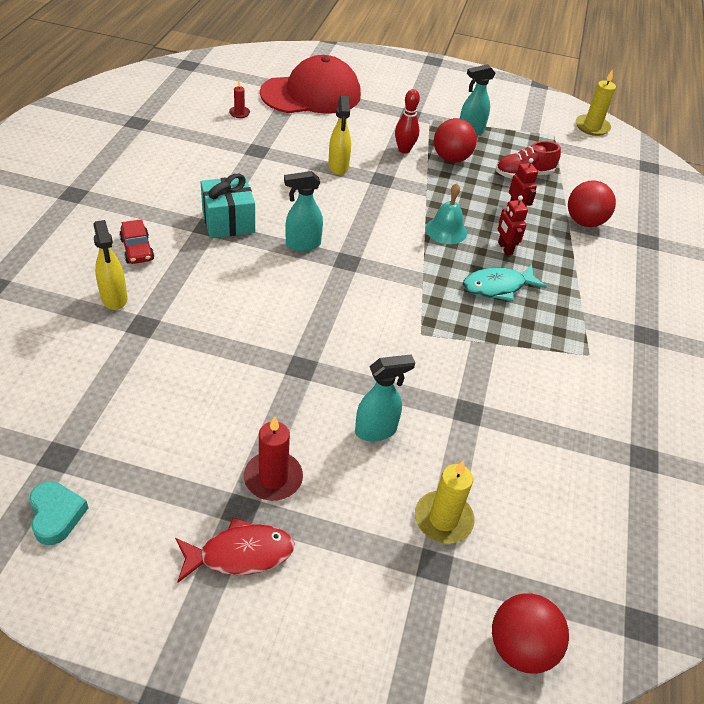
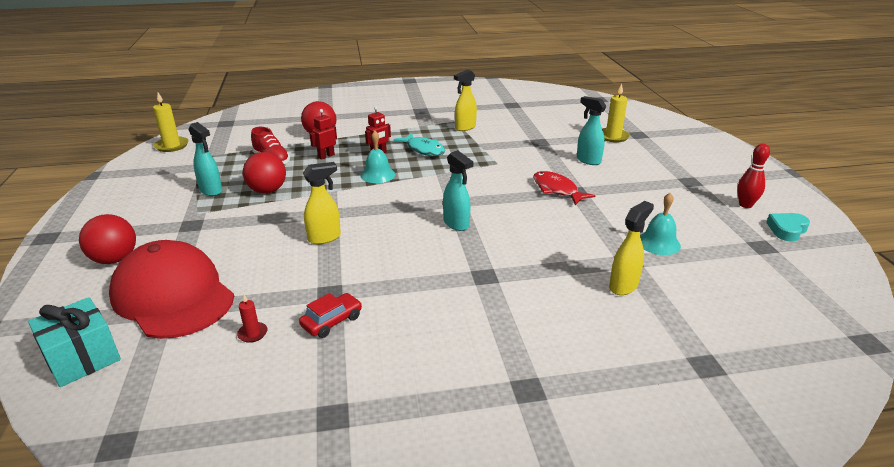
camera: 110 degrees left, 15 degrees down
red car [119,219,154,264] -> red car moved to [299,293,362,338]
red fish [175,518,295,583] -> red fish moved to [533,171,596,205]
turquoise gift [201,174,255,238] -> turquoise gift moved to [28,297,121,387]
red candle [244,416,303,501] -> none
red bowling pin [395,89,420,153] -> red bowling pin moved to [737,143,770,208]
red ball [492,593,569,674] -> red ball moved to [79,214,136,264]
none -> yellow spray bottle [454,69,477,131]
none -> turquoise bell [640,193,681,255]

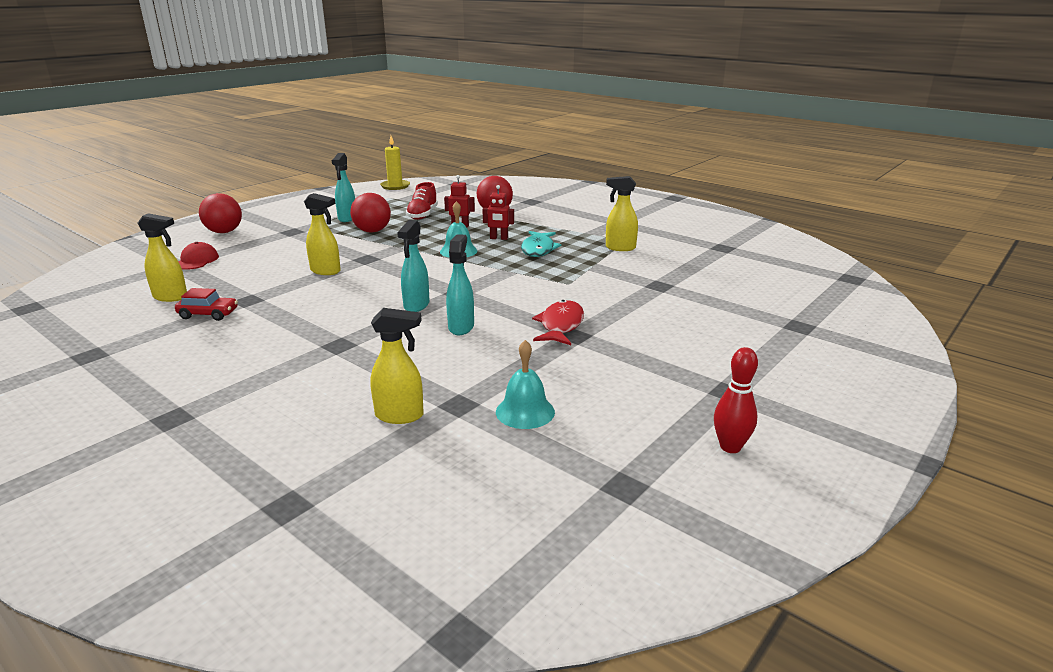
camera: 50 degrees right, 5 degrees down
turquoise gift [28,297,121,387] -> none
red cap [109,240,234,339] -> red cap [179,242,219,270], size x0.42
red candle [237,294,268,343] -> yellow spray bottle [137,213,187,302]
turquoise spray bottle [577,96,606,165] -> turquoise spray bottle moved to [446,234,474,335]
yellow candle [602,84,630,143] -> none
turquoise heart [766,213,810,242] -> none

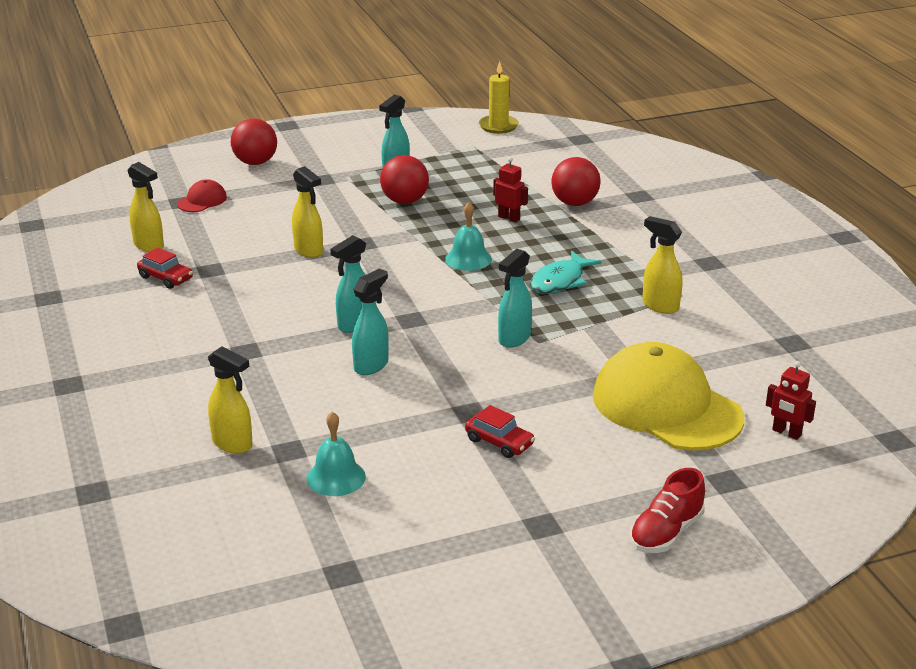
camera: 30 degrees right, 5 degrees up
red shoe [406,182,438,220] -> red shoe moved to [630,468,705,553]
red robot [482,185,514,240] -> red robot moved to [766,361,816,440]
red fish [532,300,584,345] -> none
red bowling pin [714,347,758,453] -> none
none -> red car [465,405,535,458]
none -> turquoise spray bottle [498,249,532,348]
none -> yellow cap [593,342,744,451]

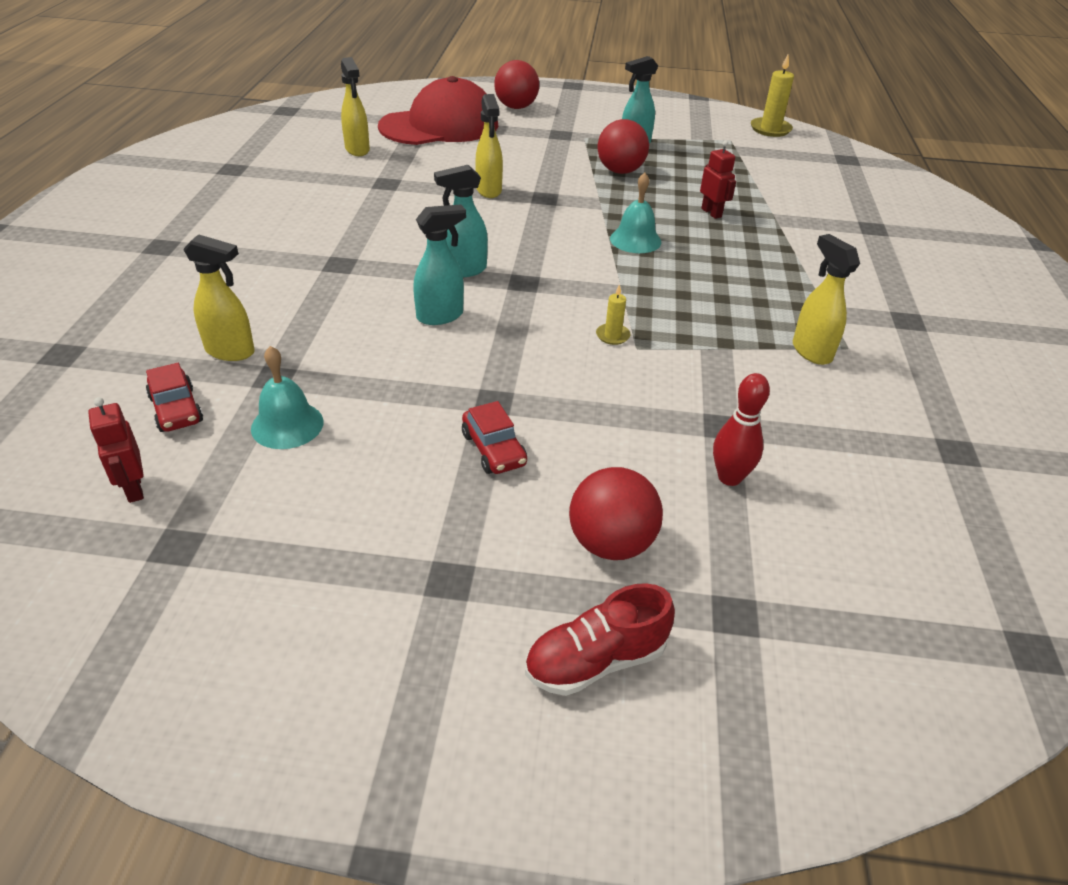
camera: 25 degrees right, 10 degrees up
red car [137,248,193,289] -> red car moved to [146,363,203,432]
red cap [177,179,227,212] -> red cap [378,76,498,145], size x2.35
yellow spray bottle [208,346,253,454] -> yellow spray bottle turned 45 degrees counterclockwise [183,234,255,361]
turquoise spray bottle [498,249,532,348] -> yellow candle [596,284,630,345]
turquoise fish [530,251,601,294] -> none
red ball [551,157,601,206] -> red ball moved to [569,467,663,560]
yellow cap [593,342,744,451] -> red bowling pin [713,373,770,486]
red robot [766,361,816,440] -> red robot moved to [88,397,144,503]

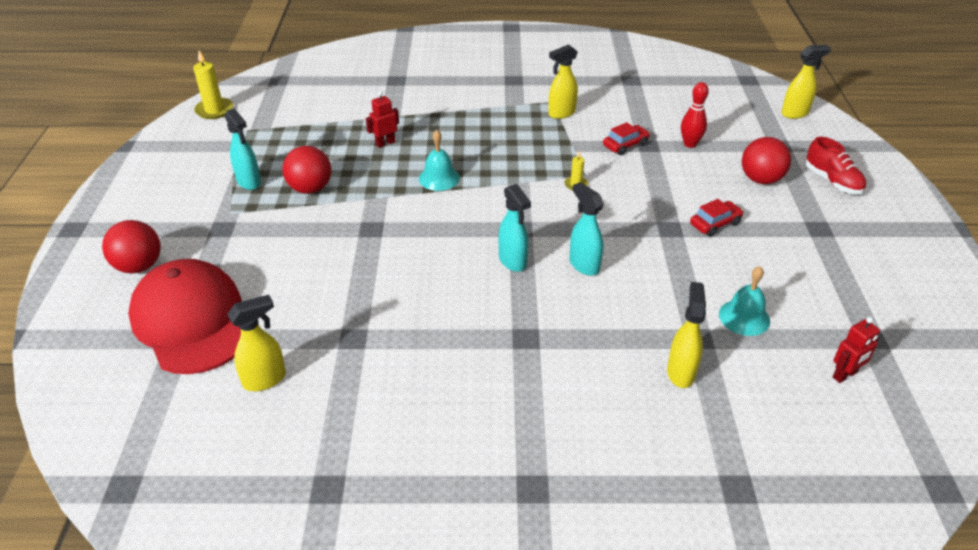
camera: 95 degrees left, 0 degrees up
red car [146,363,203,432] -> red car moved to [603,122,650,155]
yellow spray bottle [475,94,503,198] -> yellow spray bottle moved to [781,45,831,119]

